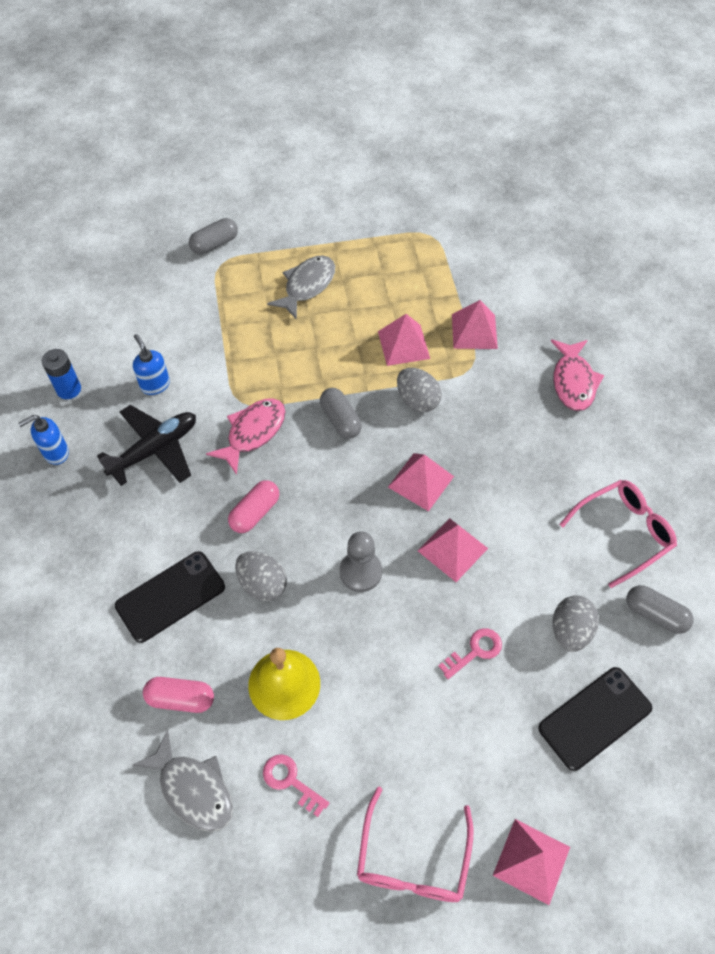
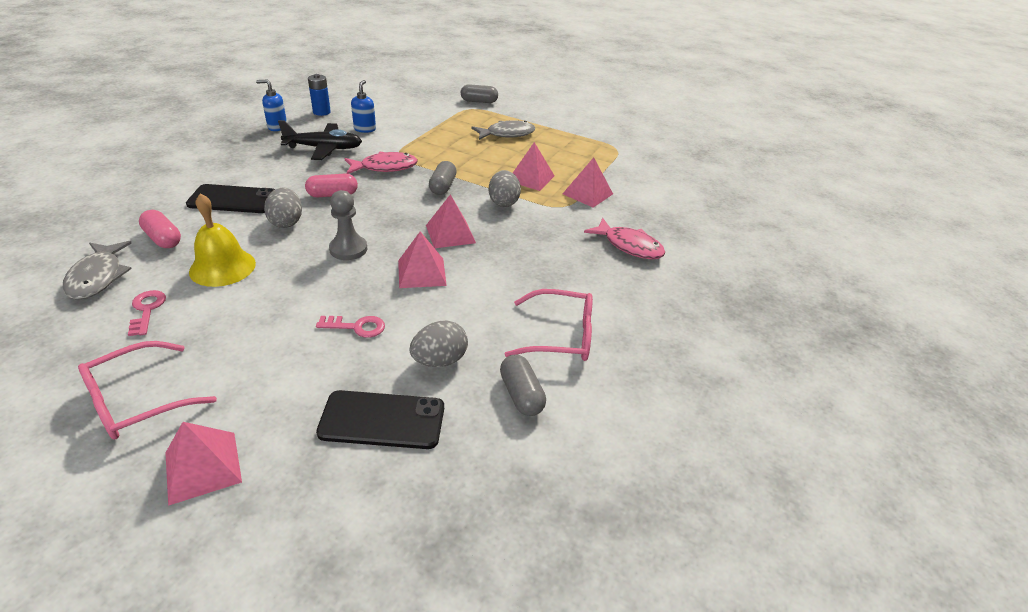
camera: 35 degrees right, 20 degrees down
pink fish [551,340,604,411] -> pink fish turned 90 degrees counterclockwise [584,218,665,259]

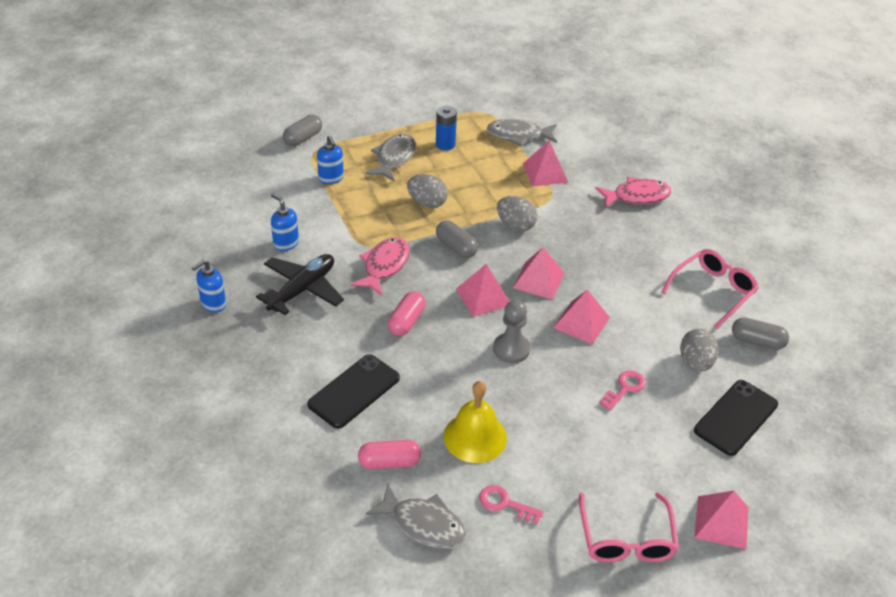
camera: 50 degrees left, 5 degrees up
grey egg [264,187,302,228] -> grey egg moved to [407,174,448,208]
blue battery [308,74,331,116] -> blue battery moved to [436,106,457,150]
pink pyramid [513,142,554,191] -> pink pyramid moved to [456,264,510,317]
none -> blue soap dispenser [317,135,344,184]
none -> grey fish [487,119,557,146]

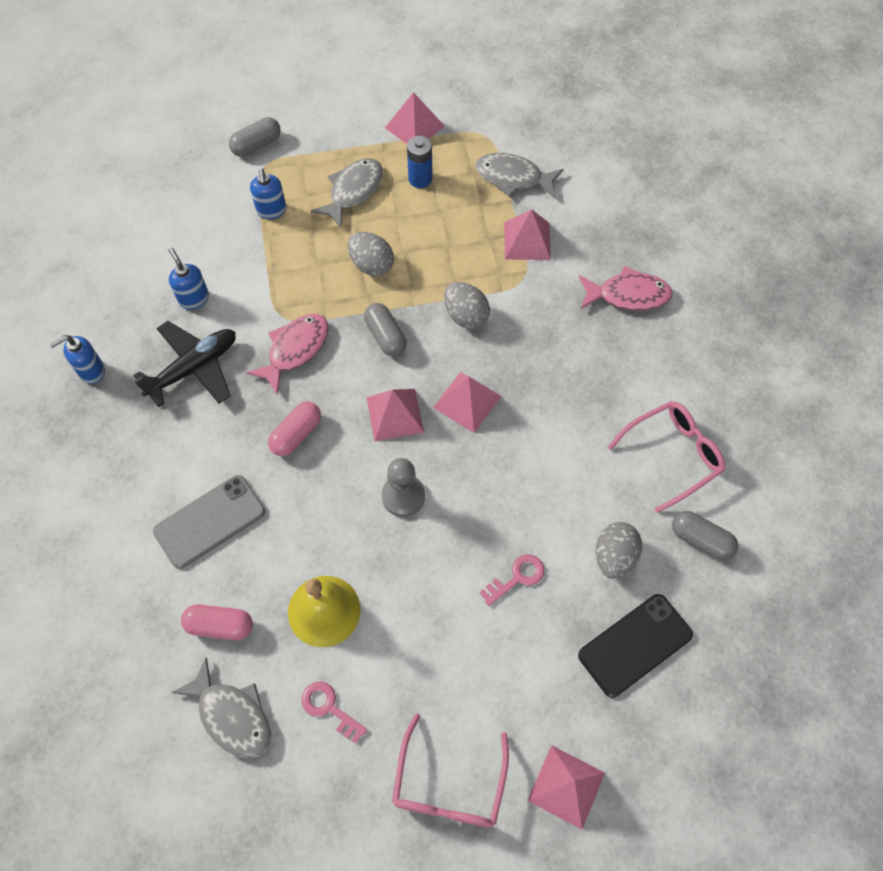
camera: 15 degrees right, 20 degrees up
black phone [307,354,400,429] -> grey phone [153,475,265,569]
pink pyramid [553,289,610,345] -> pink pyramid moved to [385,92,444,144]

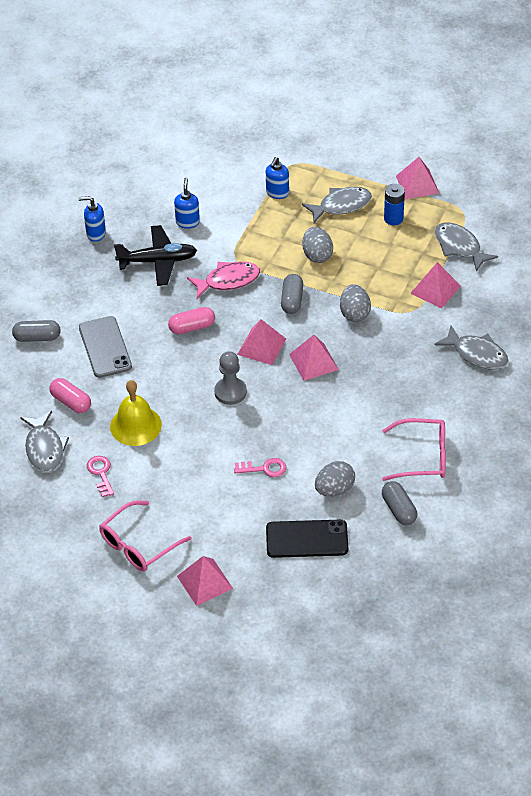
camera: 35 degrees right, 15 degrees down
grey phone [153,475,265,569] -> grey phone turned 75 degrees clockwise [79,316,132,378]
grey capsule [229,117,281,157] -> grey capsule moved to [12,320,61,342]
pink fish [579,266,673,311] -> grey fish [435,325,509,370]

